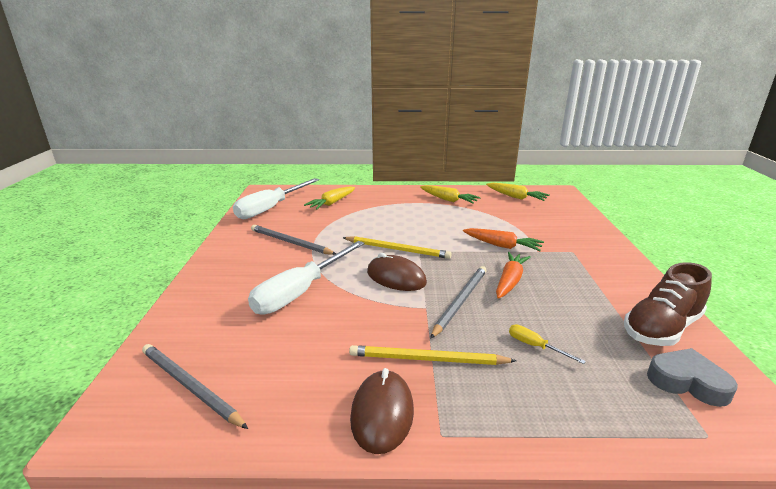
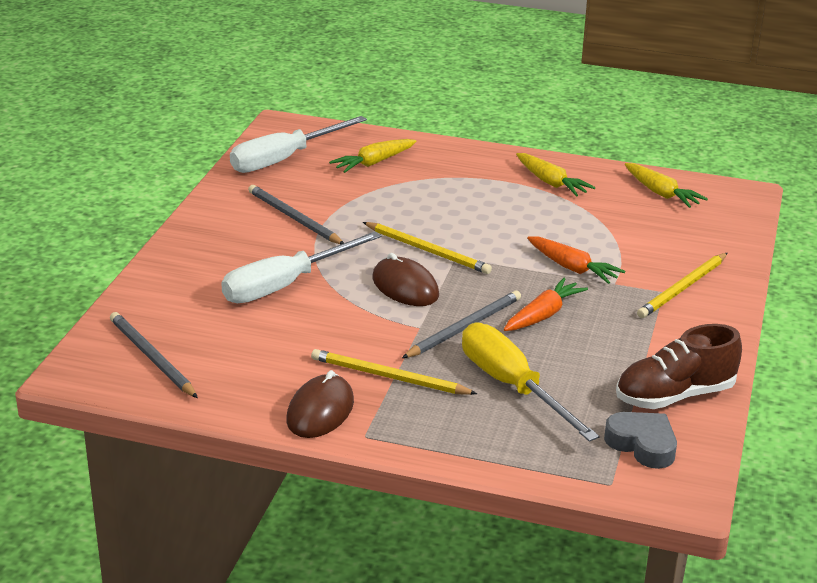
camera: 15 degrees right, 5 degrees up
yellow screwdriver [509,324,586,364] -> yellow screwdriver [462,322,600,442], size x2.40
none -> yellow pencil [637,253,728,318]

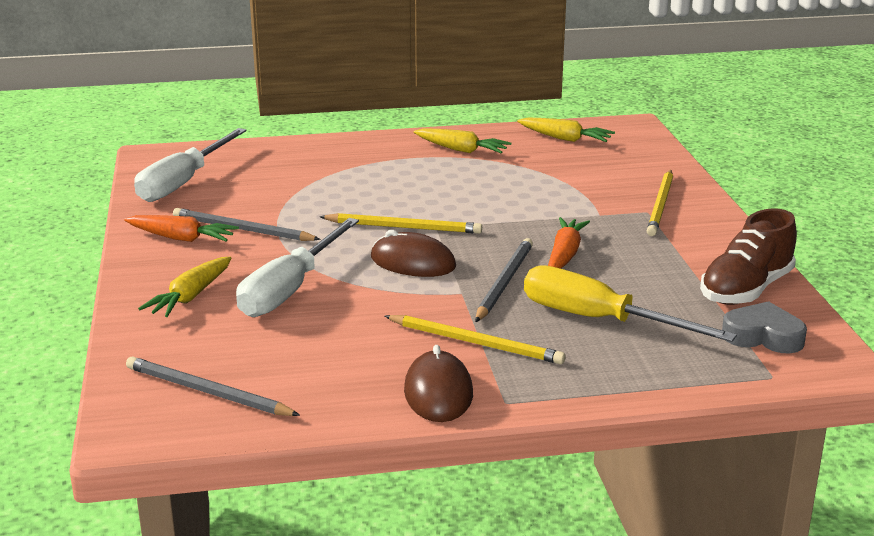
camera: 25 degrees left, 5 degrees down
yellow pencil [311,349,477,395] -> yellow pencil turned 150 degrees counterclockwise [385,315,565,364]
yellow carrot [329,139,416,173] -> yellow carrot moved to [138,257,231,317]
orange carrot [527,236,625,284] -> orange carrot moved to [124,215,239,242]

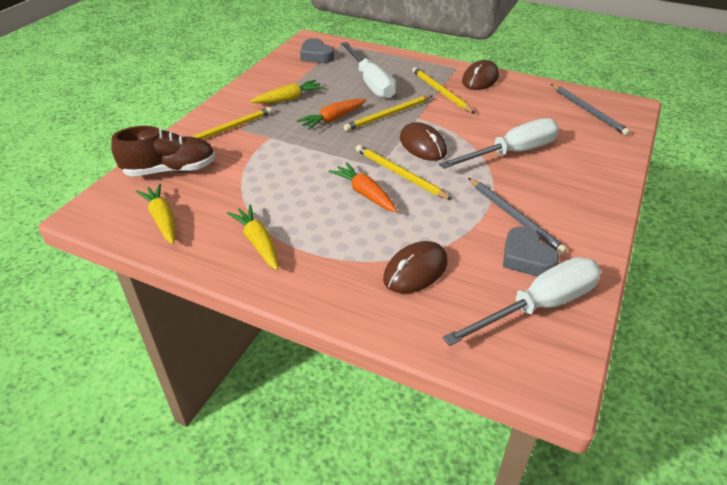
camera: 145 degrees left, 15 degrees up
orange carrot [124,215,239,242] -> orange carrot moved to [329,162,397,212]
yellow carrot [138,257,231,317] -> yellow carrot moved to [250,80,324,104]
grey pencil [475,238,533,322] -> yellow pencil [344,95,432,131]
yellow screwdriver [524,265,737,342] -> white screwdriver [341,42,396,99]
brown shoe [700,208,797,305] -> brown shoe moved to [111,126,216,176]
none -> brown mouse [383,241,448,294]
none -> grey heart [503,227,560,277]

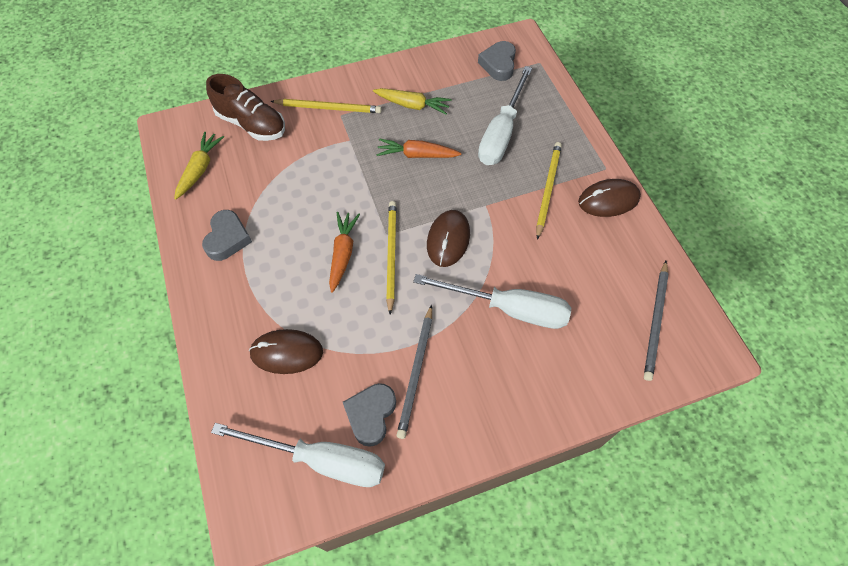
camera: 45 degrees right, 20 degrees up
yellow carrot [227,204,278,270] -> grey heart [202,210,252,261]
yellow pencil [344,95,432,131] -> none

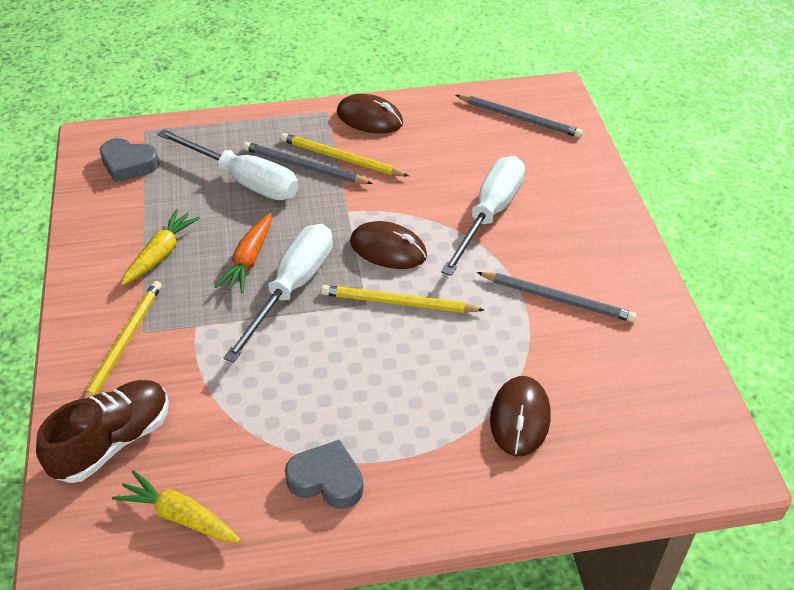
camera: 80 degrees left, 15 degrees down
white screwdriver [211,423,385,487] -> white screwdriver moved to [224,224,333,363]
orange carrot [329,212,360,293] -> none
grey heart [343,383,396,447] -> none
brown mouse [578,179,641,217] -> brown mouse turned 60 degrees counterclockwise [337,94,403,134]
none -> grey pencil [243,142,373,184]

